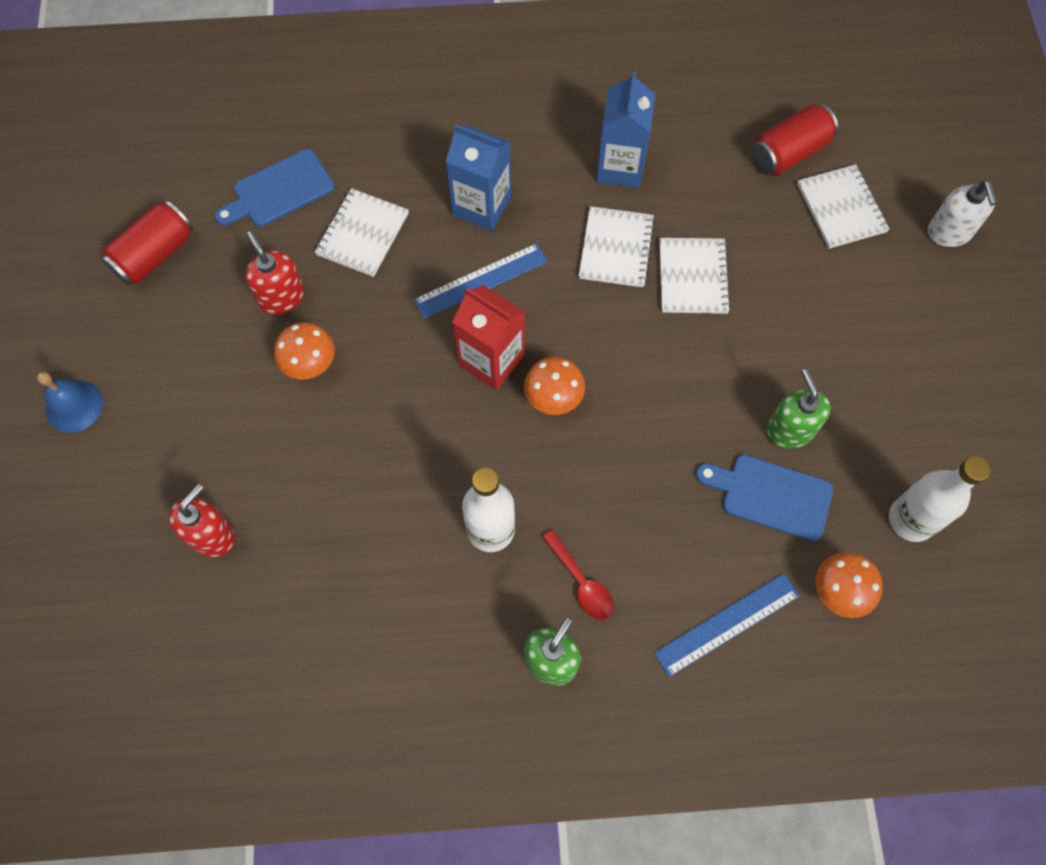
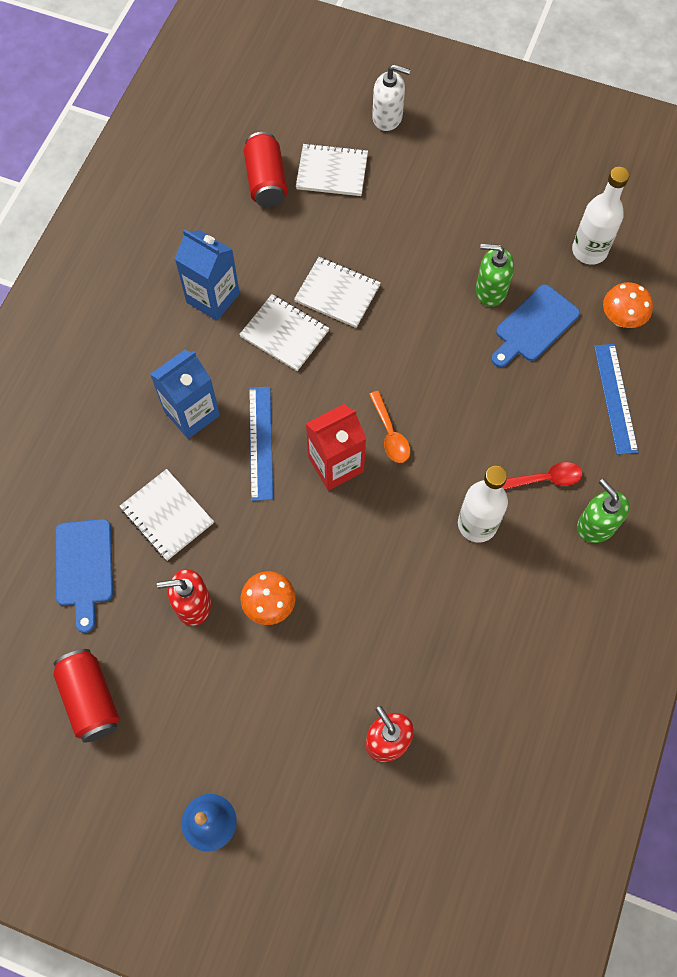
camera: 65 degrees left, 0 degrees up
orange mushroom [524,357,585,415] -> orange spoon [369,391,410,463]

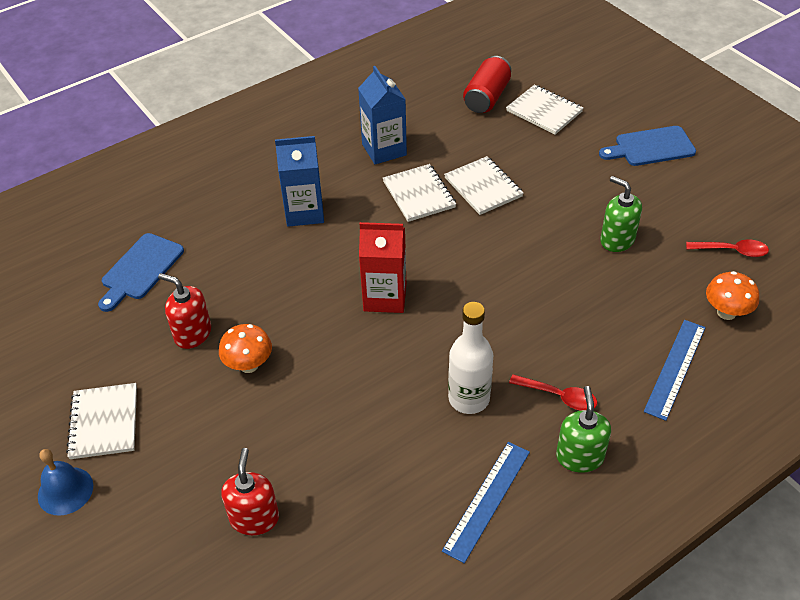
camera: 35 degrees right, 20 degrees down
red can [53,649,120,743] -> none
white notebook [120,469,214,561] -> white notebook moved to [66,383,137,459]
blue ruler [249,387,273,501] -> blue ruler moved to [442,442,530,563]
orange spoon [369,391,410,463] -> none
white soap dispenser [372,64,411,131] -> none
blue cutting board [491,284,580,367] -> blue cutting board moved to [599,126,696,166]
white bottle [572,167,629,265] -> red spoon [686,239,769,257]

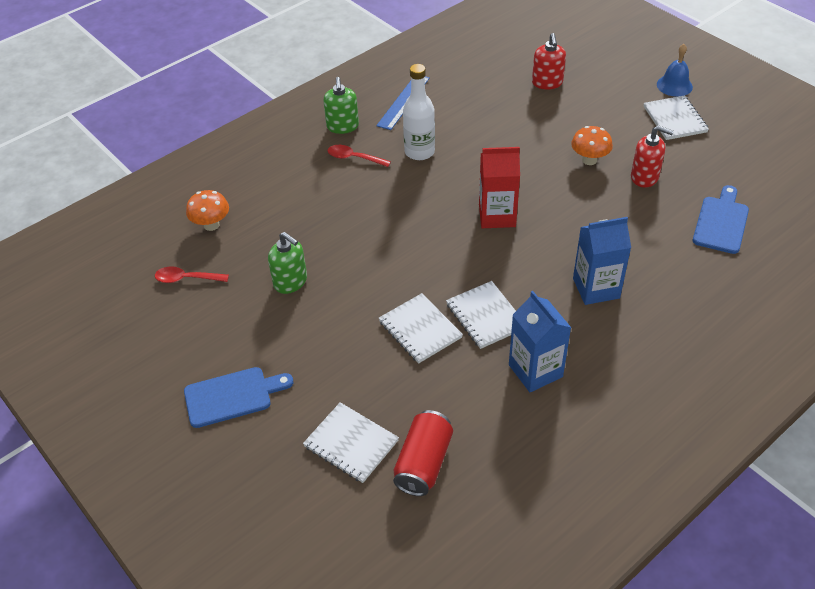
camera: 175 degrees right, 0 degrees up
blue ruler [644,320,706,421] -> none

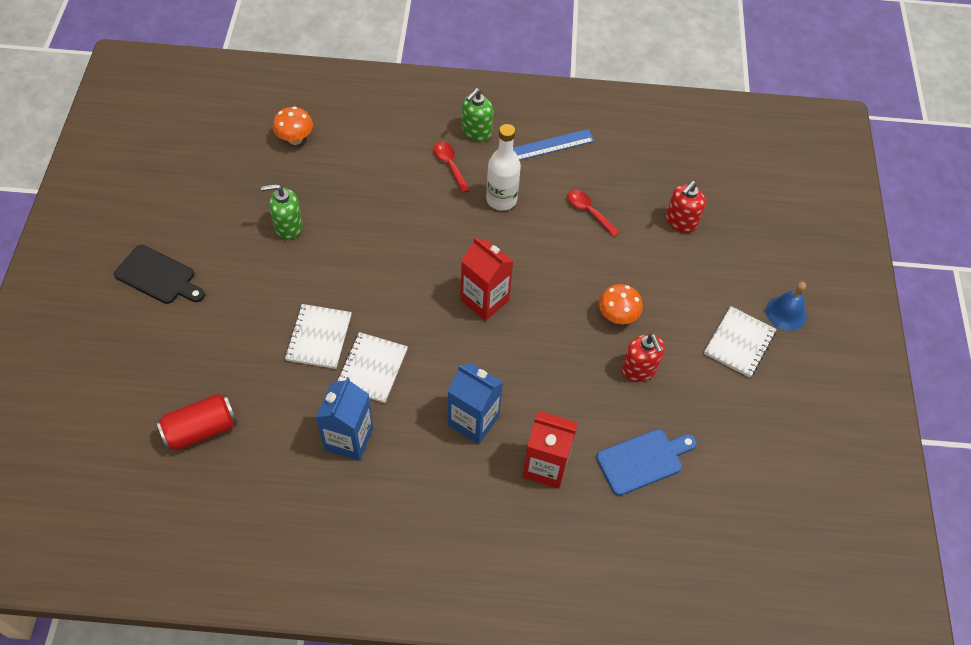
camera: 40 degrees right, 10 degrees up
red spoon [155,266,229,283] -> red spoon moved to [567,190,620,237]
blue cutting board [184,367,293,428] -> black cutting board [114,245,205,304]
green soap dispenser [268,232,307,294] -> green soap dispenser turned 90 degrees clockwise [261,184,303,240]
white notebook [303,402,399,483] -> none
none -> red carton [522,411,578,489]

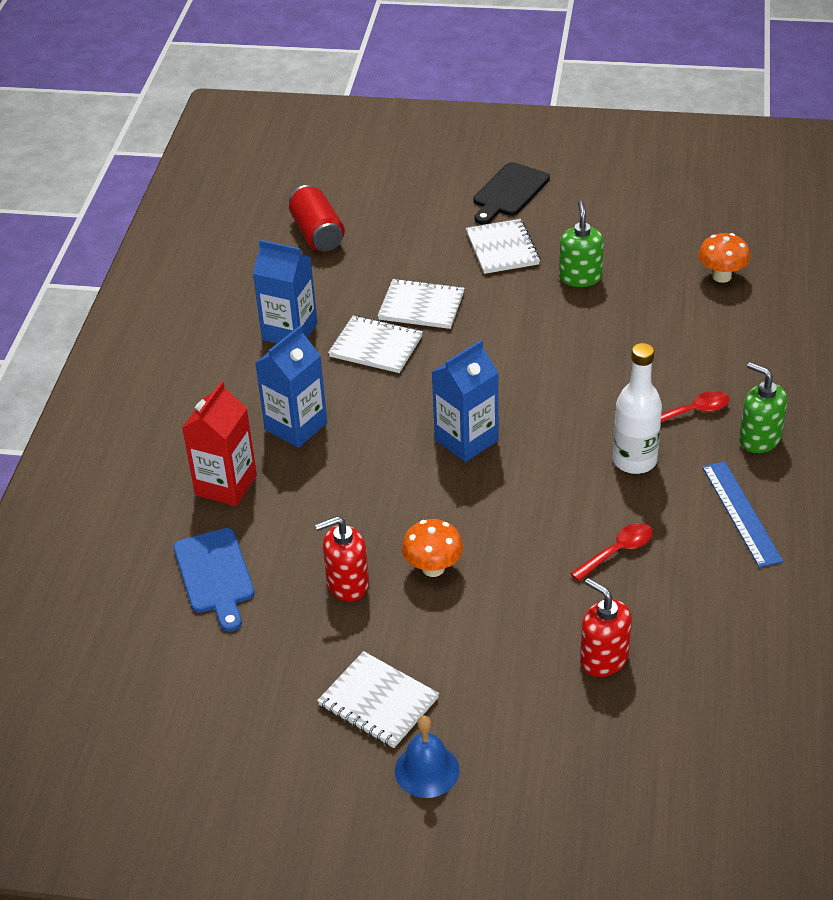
camera: 100 degrees right, 15 degrees down
red carton [460,237,514,321] -> blue carton [432,340,499,462]
none -> white notebook [466,219,540,274]

